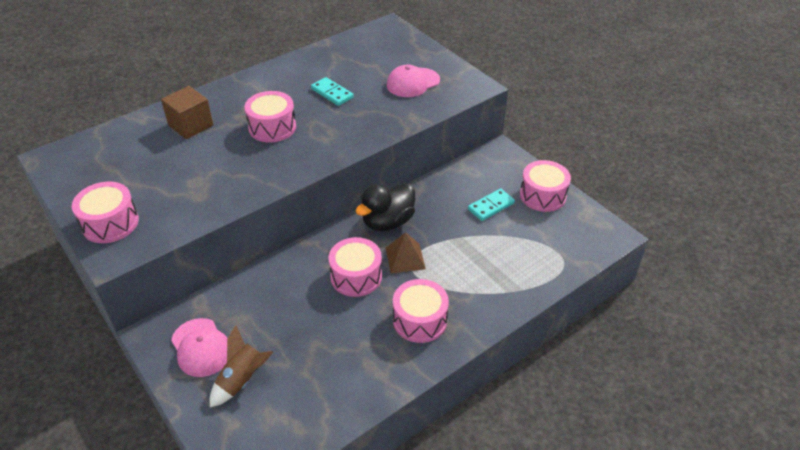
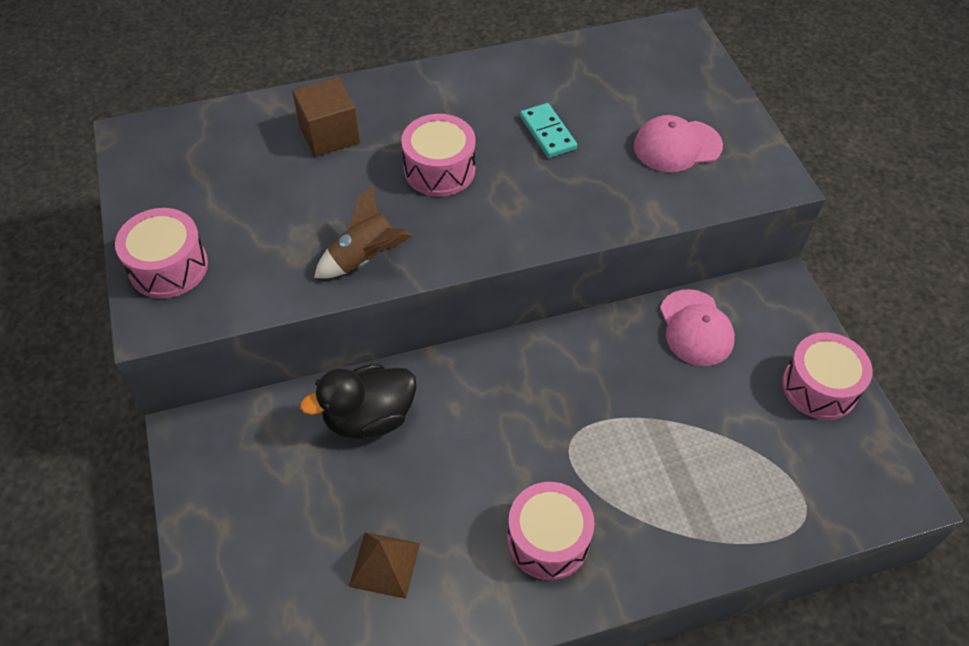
camera: 20 degrees right, 10 degrees up
pink cap [171,318,227,377] -> pink cap moved to [660,289,735,366]
brown rocket [210,325,273,407] -> brown rocket moved to [314,184,412,279]
pink drum [329,237,382,297] -> none
black duck [355,183,415,232] -> black duck moved to [300,364,417,439]
brown pyramid [386,232,426,273] -> brown pyramid moved to [349,532,420,599]
turquoise domino [468,189,515,221] -> none

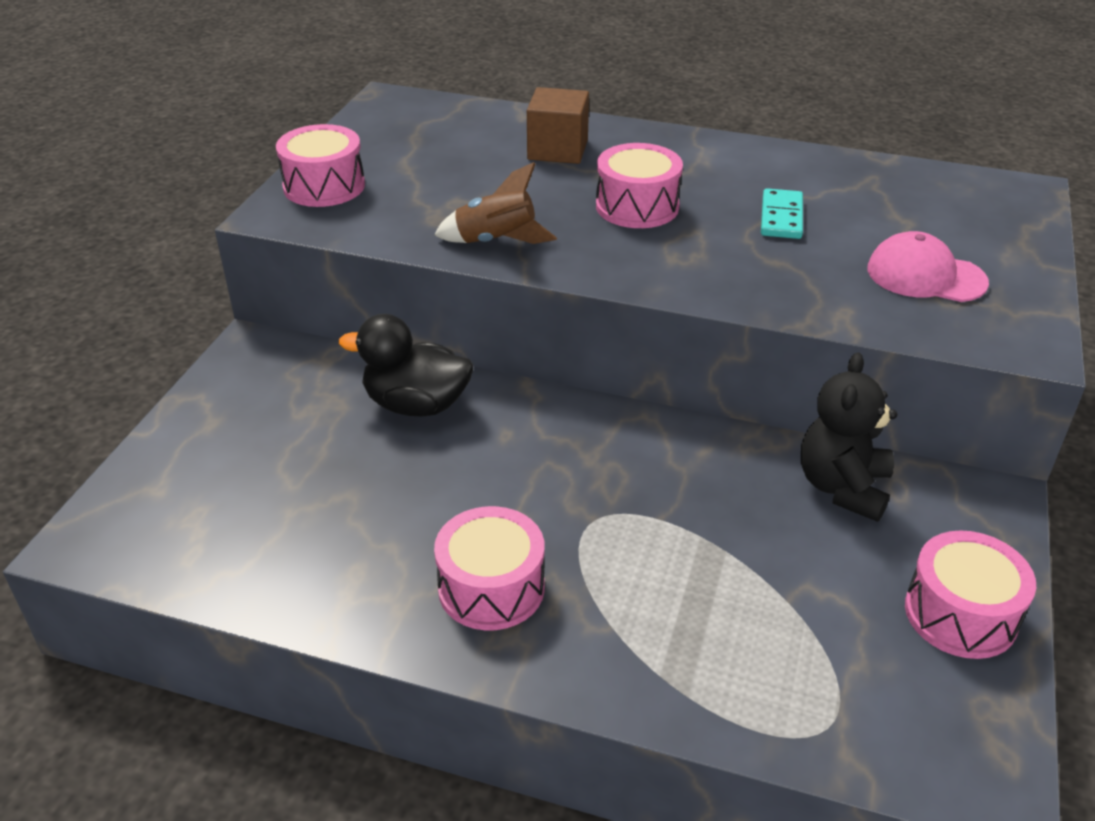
camera: 35 degrees right, 15 degrees down
brown pyramid [349,532,420,599] -> none
pink cap [660,289,735,366] -> black teddy bear [801,352,897,522]

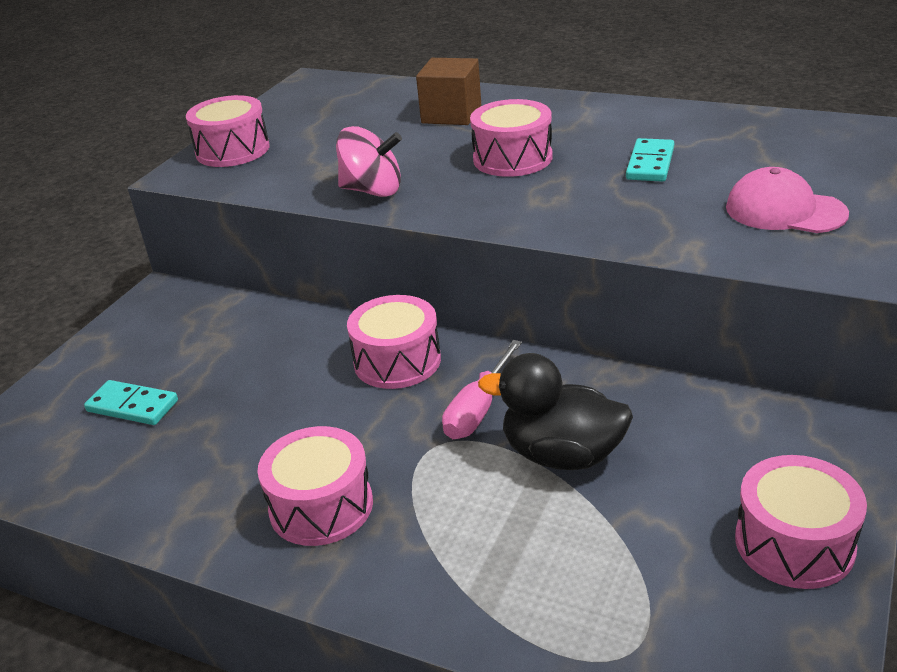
camera: 10 degrees right, 5 degrees down
black duck [339,314,473,417] -> black duck moved to [478,353,633,470]
brown rocket [434,162,557,244] -> pink spinning top [336,126,402,197]
black teddy bear [801,352,897,522] -> none
none -> turquoise domino [84,380,178,425]
none -> pink drum [347,295,441,389]
none -> pink screwdriver [442,340,522,439]

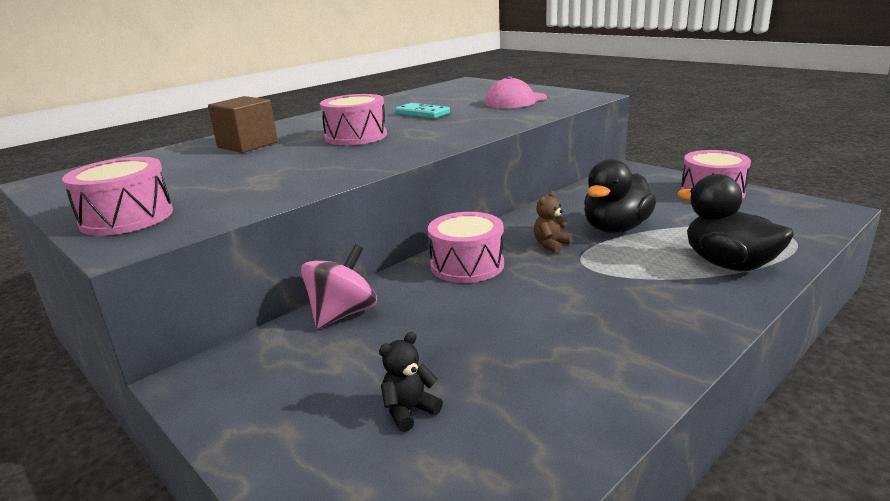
camera: 70 degrees left, 10 degrees down
turquoise domino [84,380,178,425] -> black teddy bear [379,332,443,432]
pink drum [258,426,373,546] -> none
pink spinning top [336,126,402,197] -> pink spinning top moved to [301,244,377,329]
pink screwdriver [442,340,522,439] -> brown teddy bear [534,191,572,253]
none -> black duck [677,174,794,271]

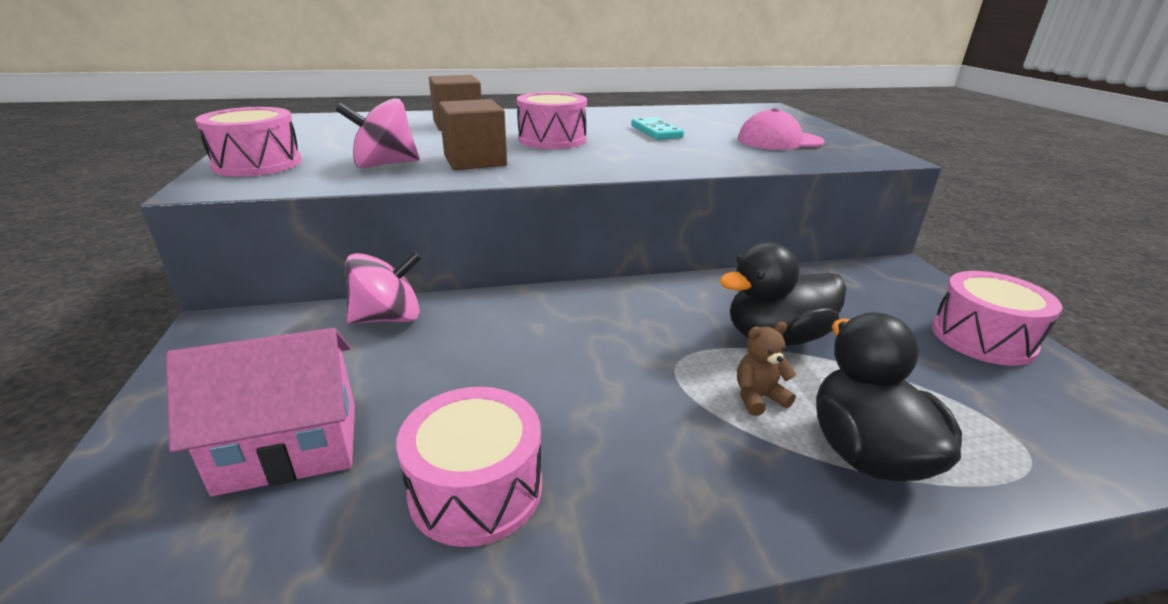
camera: 30 degrees right, 5 degrees up
black teddy bear [379,332,443,432] -> pink house [165,328,355,496]
pink drum [428,212,504,283] -> pink drum moved to [396,387,542,547]
brown teddy bear [534,191,572,253] -> brown teddy bear moved to [737,322,796,416]
none -> pink spinning top [335,98,419,168]
none -> brown cube [439,99,507,170]

